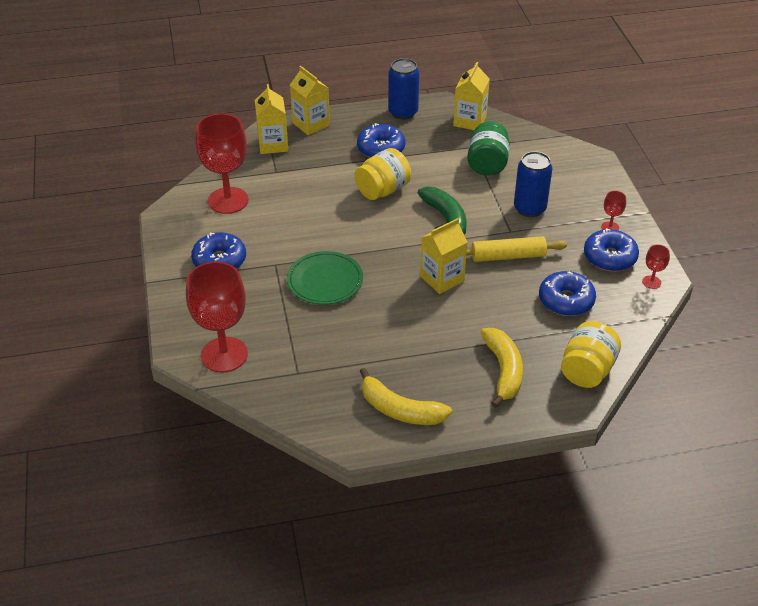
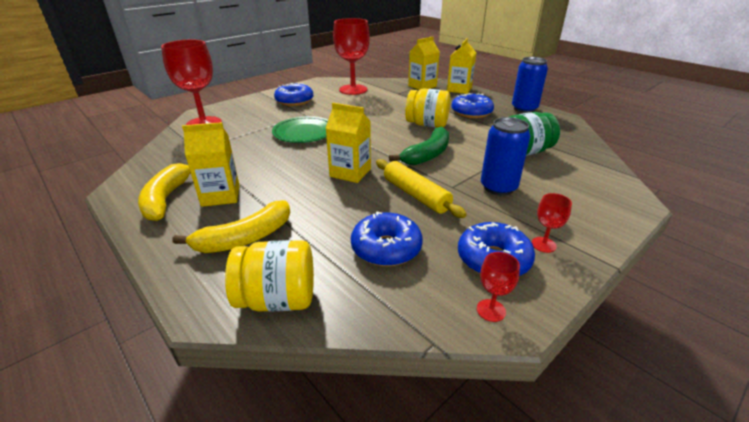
camera: 60 degrees right, 10 degrees down
yellow carton [453,62,490,130] -> yellow carton moved to [182,122,240,207]

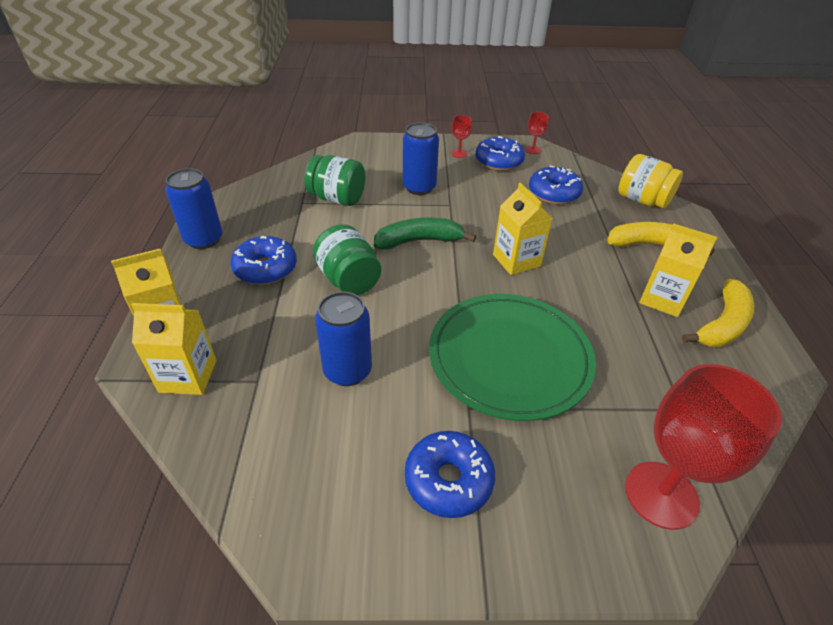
camera: 140 degrees left, 10 degrees up
green plate [272,116,328,143] -> green plate [429,294,596,421], size x1.61
red goblet [333,18,370,95] -> none
yellow rolling pin [376,159,467,218] -> none
yellow jar [405,89,450,128] -> green jar [313,224,381,295]
none -> blue can [315,292,372,386]

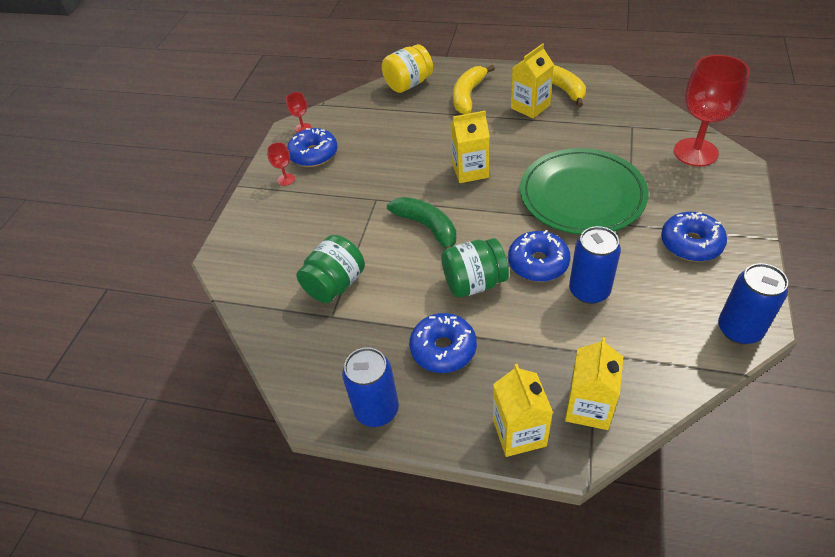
camera: 70 degrees left, 5 degrees up
green banana [373,217,476,250] -> green banana turned 135 degrees clockwise [387,197,456,249]
blue can [403,122,439,195] -> blue can moved to [718,263,788,344]
blue donut [529,166,583,205] -> blue donut moved to [508,230,571,282]

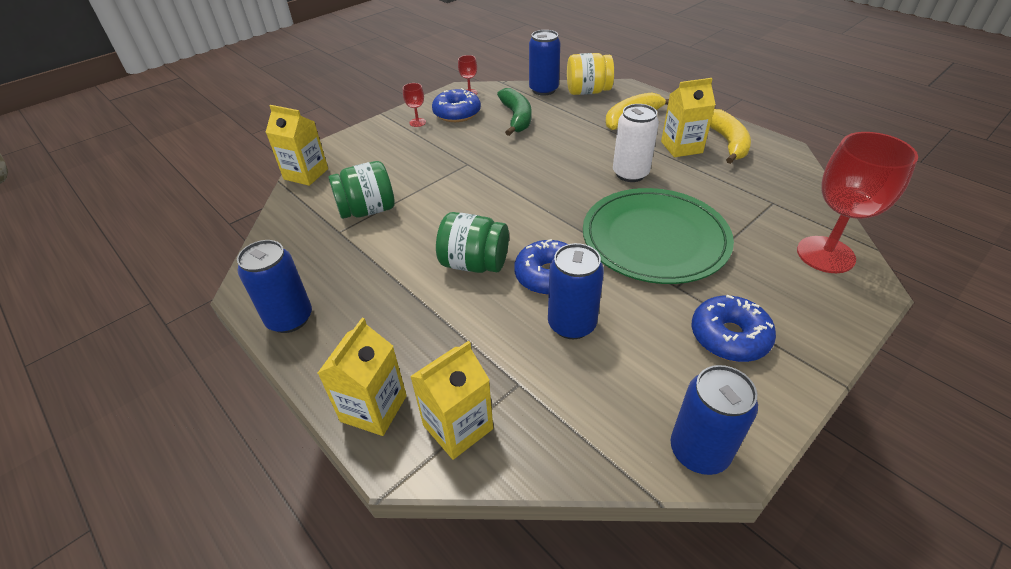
camera: 30 degrees right, 5 degrees down
green banana [387,197,456,249] -> green banana moved to [497,88,531,136]
blue donut [409,313,477,373] -> none
yellow carton [450,111,490,183] -> yellow carton moved to [266,105,328,186]
none -> blue can [529,30,560,96]
none -> white can [613,104,659,182]

